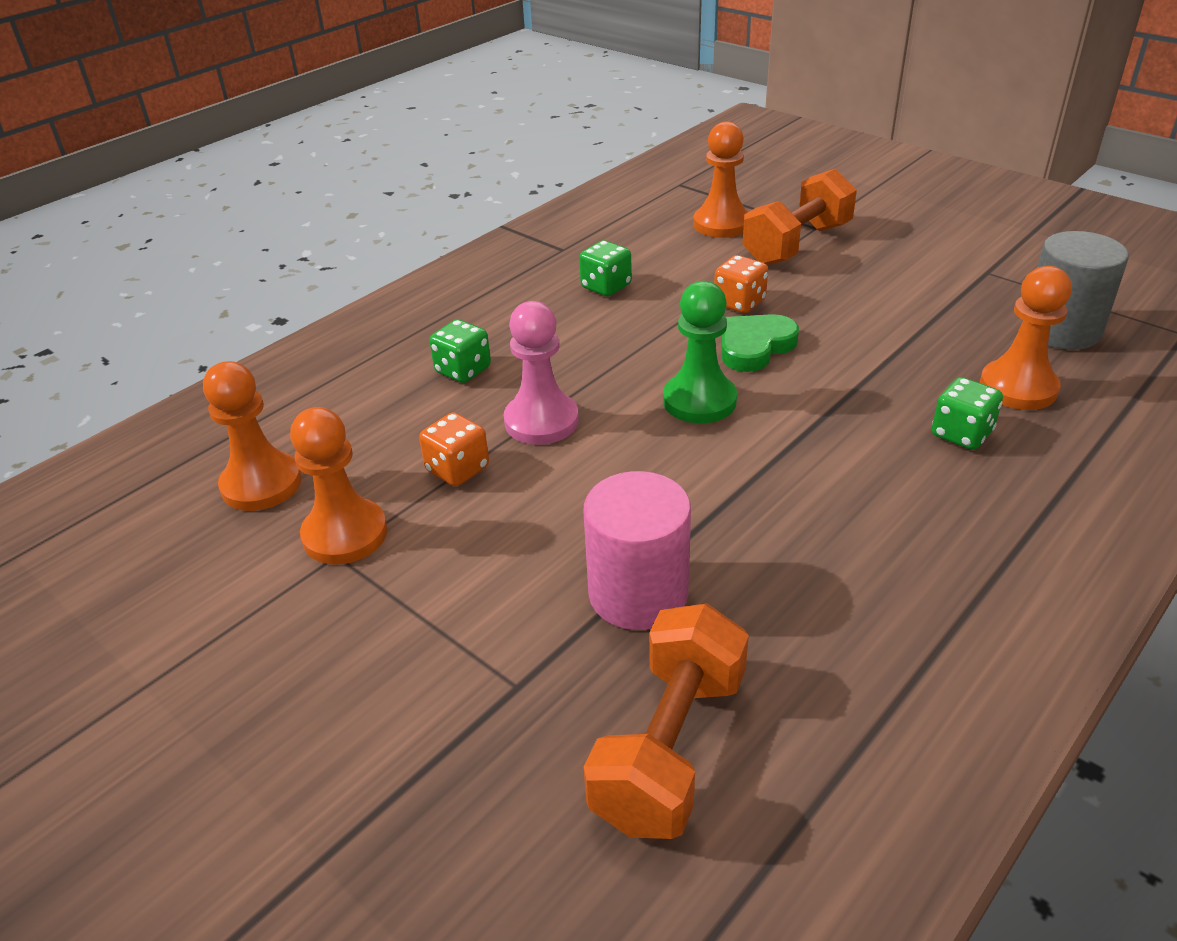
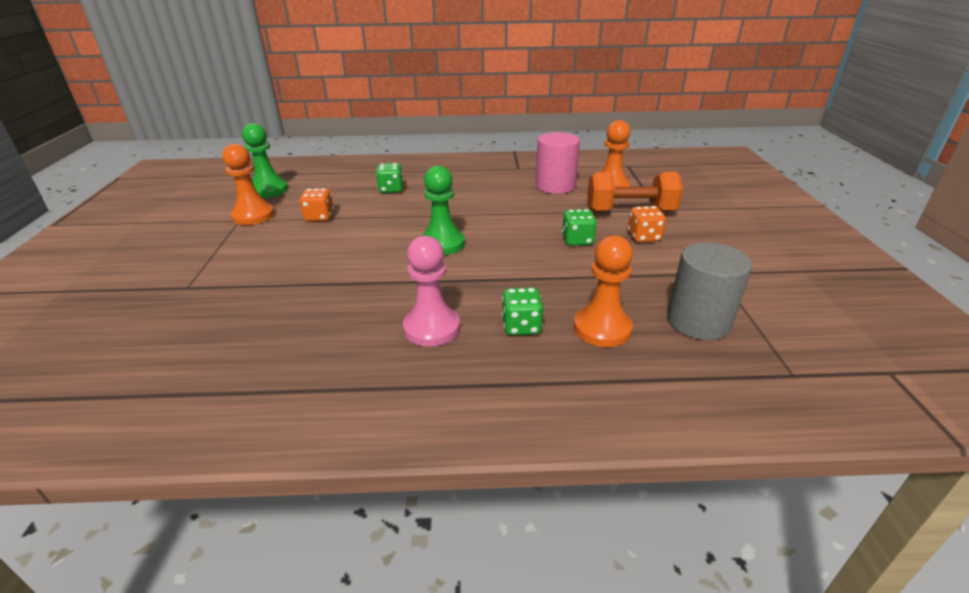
camera: 45 degrees right, 5 degrees down
orange pawn [203,361,302,511] -> green pawn [242,123,288,198]
pink pawn [504,301,579,445] -> pink pawn moved to [403,236,460,347]
green dice [579,240,632,296] -> green dice moved to [562,209,597,246]
pink cylinder [583,471,691,630] -> pink cylinder moved to [536,132,580,194]
orange dumbbell [583,603,749,839] -> none
orange dice [714,255,768,313] -> orange dice moved to [628,206,666,242]
green heart [722,314,799,372] -> none

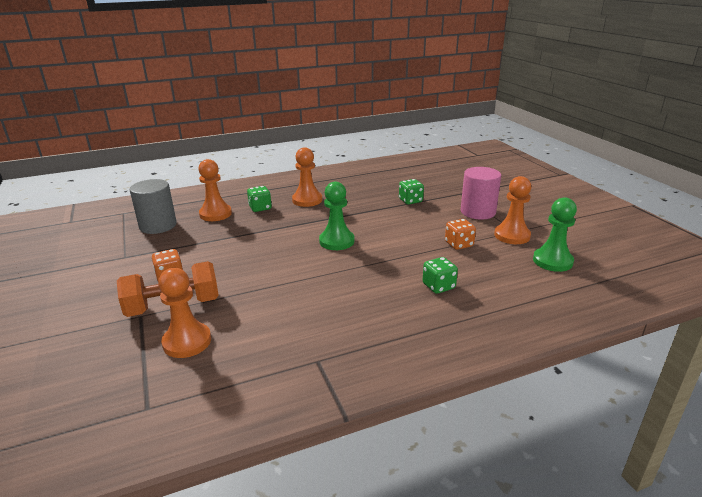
camera: 160 degrees right, 5 degrees down
pink pawn [403,236,460,347] -> orange pawn [292,147,322,207]
pink cylinder [536,132,580,194] -> pink cylinder moved to [461,167,501,219]
green dice [562,209,597,246] -> green dice moved to [399,179,424,204]

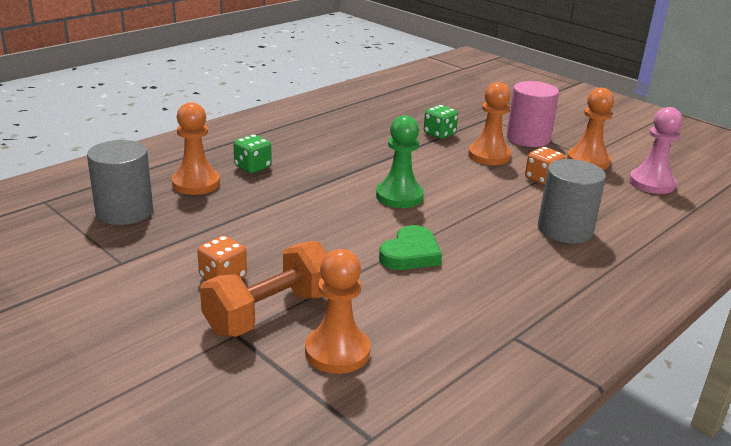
camera: 25 degrees left, 0 degrees up
orange pawn [292,147,322,207] -> orange pawn moved to [468,82,511,165]
green dice [423,257,458,294] -> grey cylinder [538,159,606,244]
green pawn [533,197,577,272] -> pink pawn [629,107,683,194]
none -> green heart [379,225,442,270]

